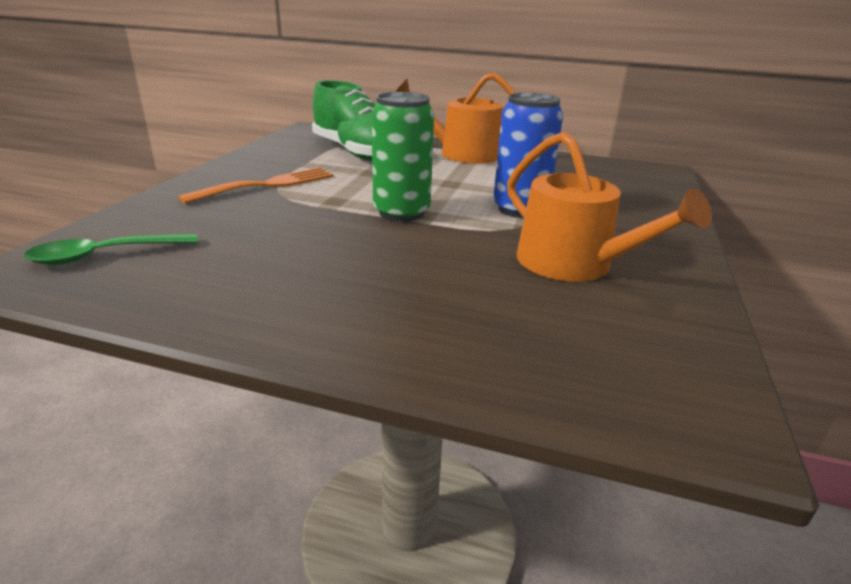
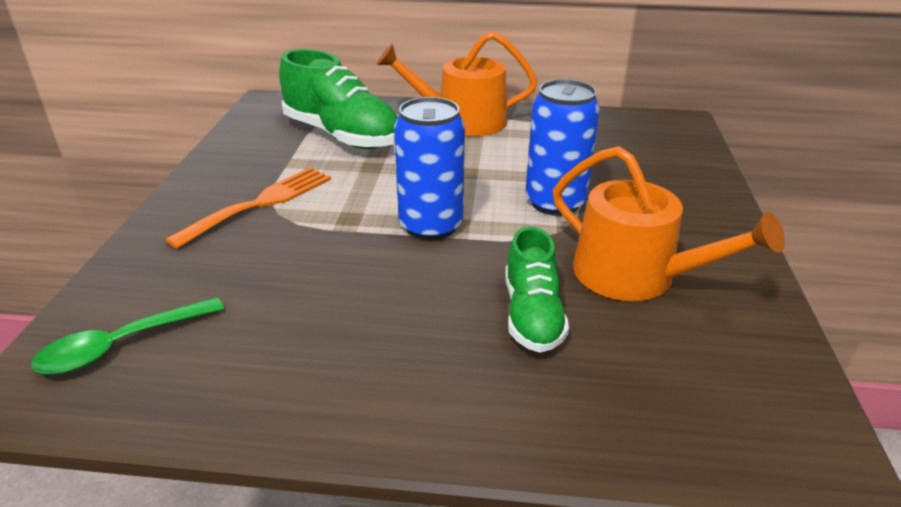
camera: 10 degrees left, 5 degrees up
green can [372,92,434,222] -> blue can [394,97,465,241]
none -> green shoe [505,226,569,353]

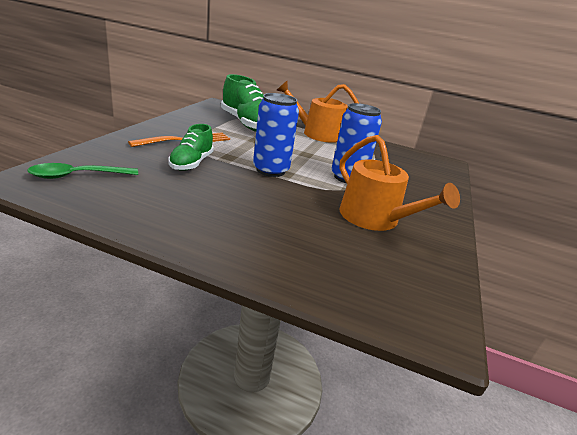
camera: 10 degrees right, 5 degrees down
green shoe [505,226,569,353] -> green shoe moved to [168,124,214,171]

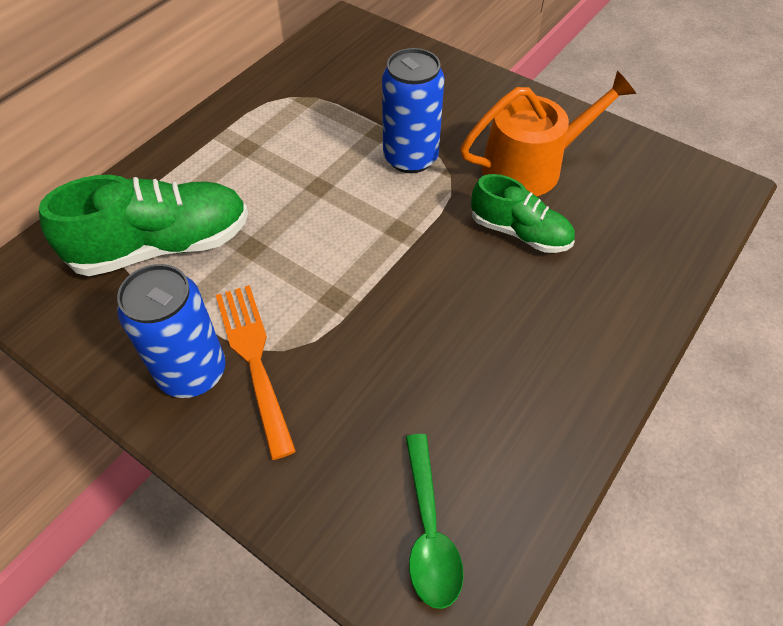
camera: 70 degrees left, 25 degrees up
green shoe [168,124,214,171] -> green shoe moved to [471,174,575,253]
blue can [253,93,299,177] -> blue can moved to [117,264,226,398]
orange watering can [277,81,359,143] -> none

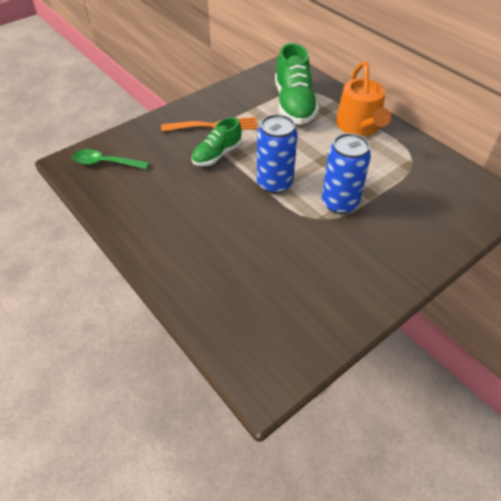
camera: 105 degrees right, 5 degrees down
blue can [117,264,226,398] -> blue can moved to [257,114,298,194]
orange watering can [460,71,636,196] -> orange watering can moved to [336,61,391,136]
green shoe [471,174,575,253] -> green shoe moved to [192,117,242,166]

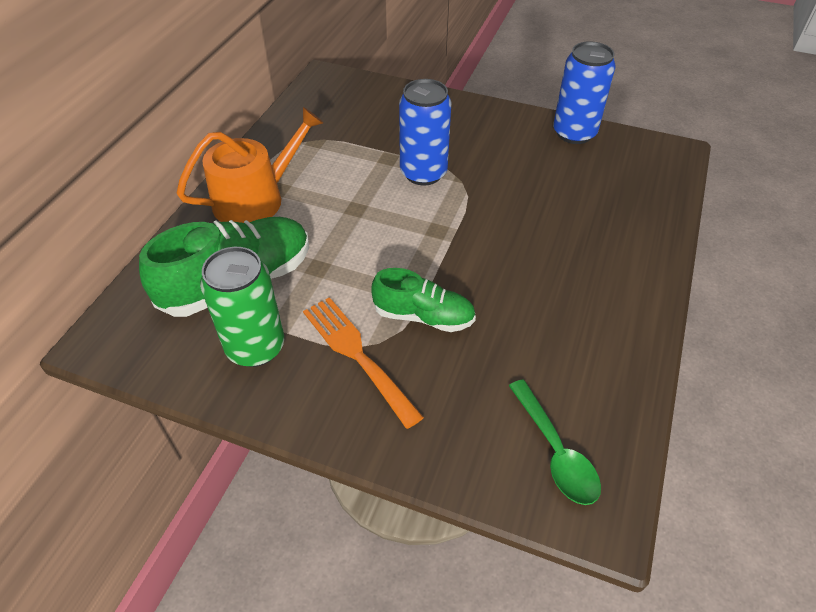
camera: 120 degrees left, 0 degrees up
blue can [257,114,298,194] -> blue can moved to [553,41,616,144]
none -> green can [200,247,284,367]

